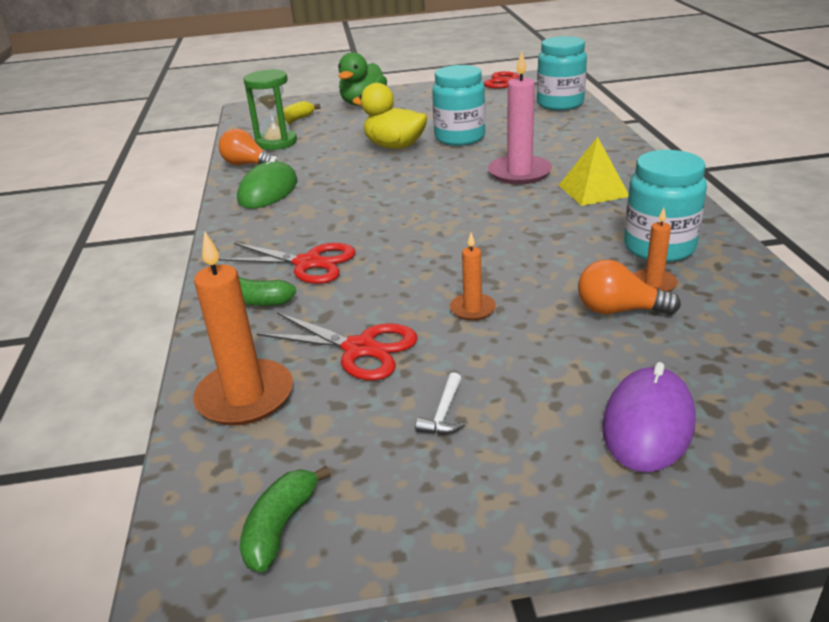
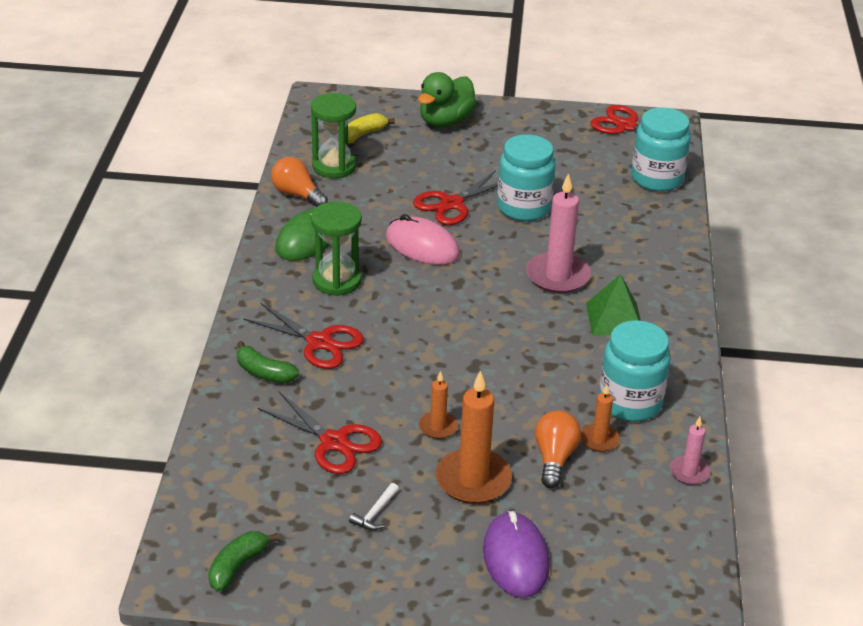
camera: 10 degrees right, 5 degrees up
orange candle [193,231,293,426] -> orange candle moved to [436,370,512,504]
yellow duck [352,83,427,149] -> red scissors [413,170,498,225]
yellow pyramid [559,137,629,206] -> green pyramid [586,274,641,336]
orange light bulb [578,260,681,315] -> orange light bulb turned 75 degrees clockwise [535,410,581,488]
purple mouse [602,362,696,472] -> purple mouse turned 45 degrees counterclockwise [483,511,550,598]
none -> green hourglass [311,201,362,296]
none -> pink mouse [386,214,460,265]
none -> pink candle [670,417,710,485]

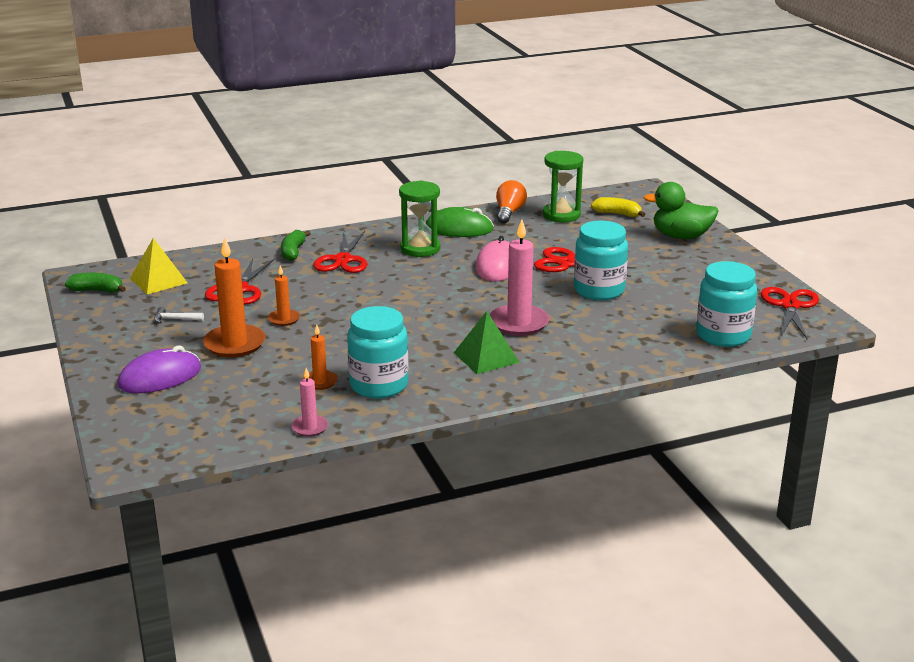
camera: 65 degrees right, 10 degrees down
orange light bulb [535,410,581,488] -> none
none -> yellow pyramid [130,238,187,294]

